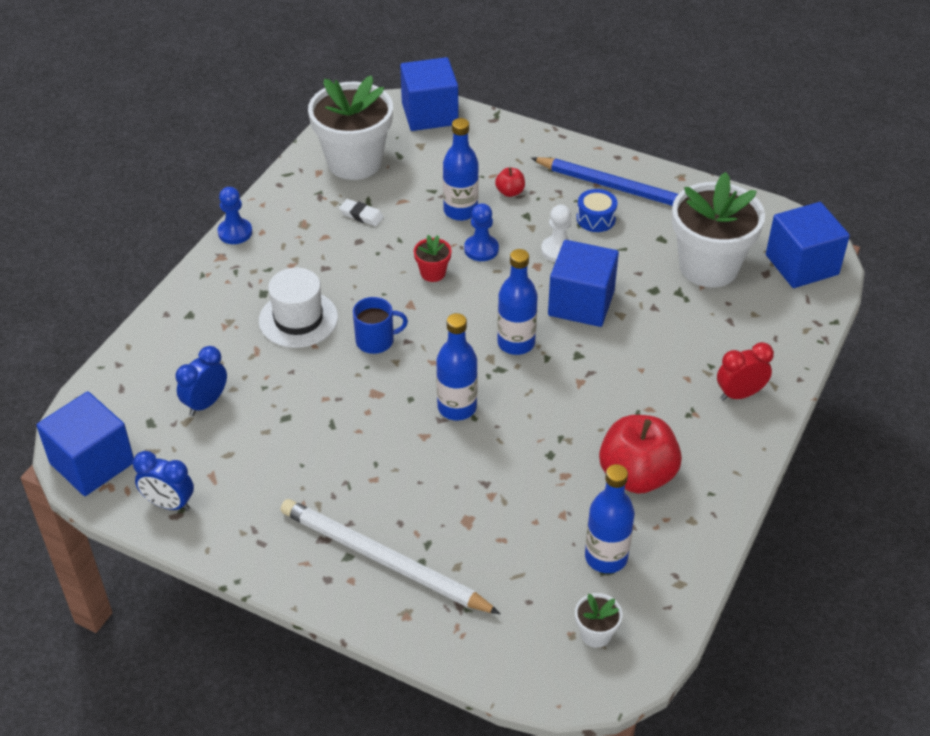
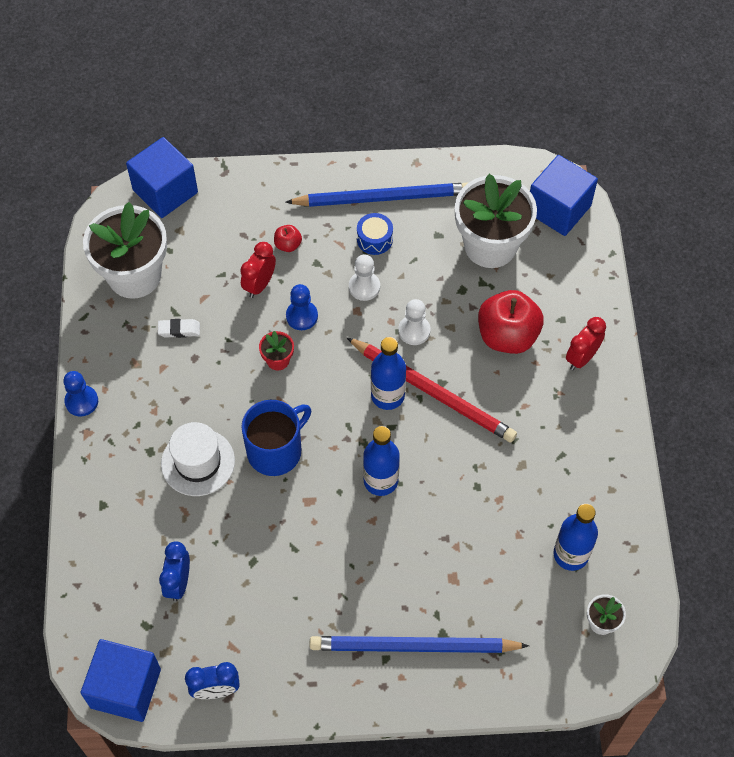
camera: 30 degrees left, 15 degrees up
white pencil [281,499,501,614] -> blue pencil [310,636,529,653]
blue mug [353,297,408,354] -> blue mug [241,400,311,476], size x1.57
blue bottle [443,118,479,221] -> red clock [240,242,276,298]
blue cube [548,240,619,327] -> white pawn [398,299,431,345]
red apple [599,415,682,494] -> red apple moved to [478,290,544,354]
none -> red pencil [346,337,517,442]

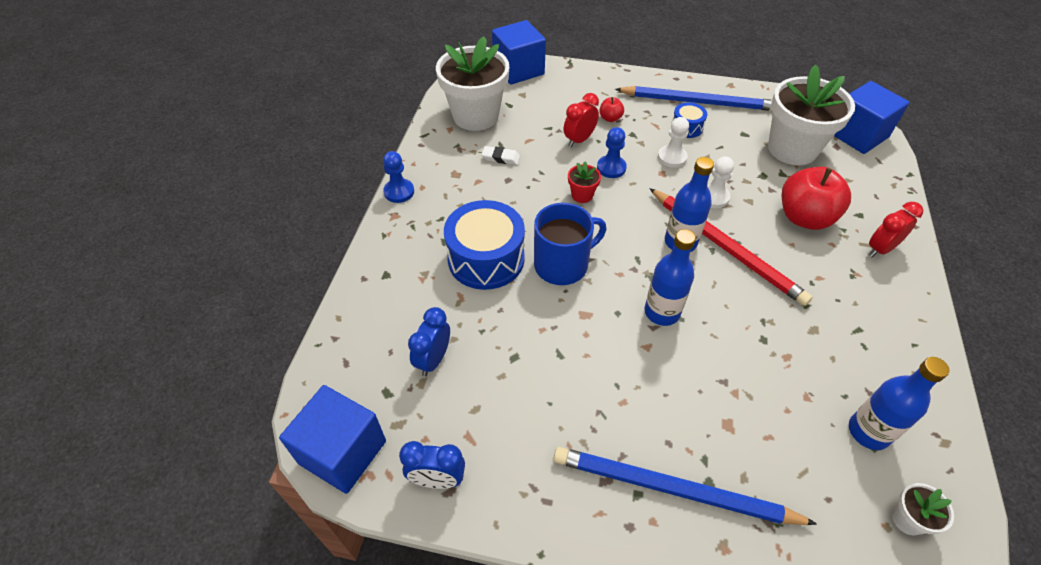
camera: 15 degrees right, 10 degrees down
white hat [161,422,235,496] -> blue drum [444,200,525,290]

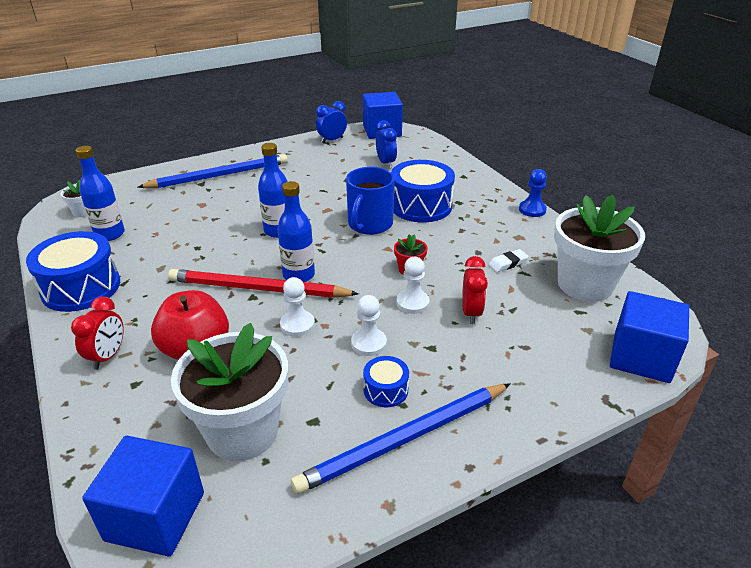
camera: 140 degrees right, 15 degrees down
blue pawn [597,127,627,178] -> white pawn [396,257,430,314]
red apple [599,97,624,122] -> none
none -> blue drum [26,231,120,312]

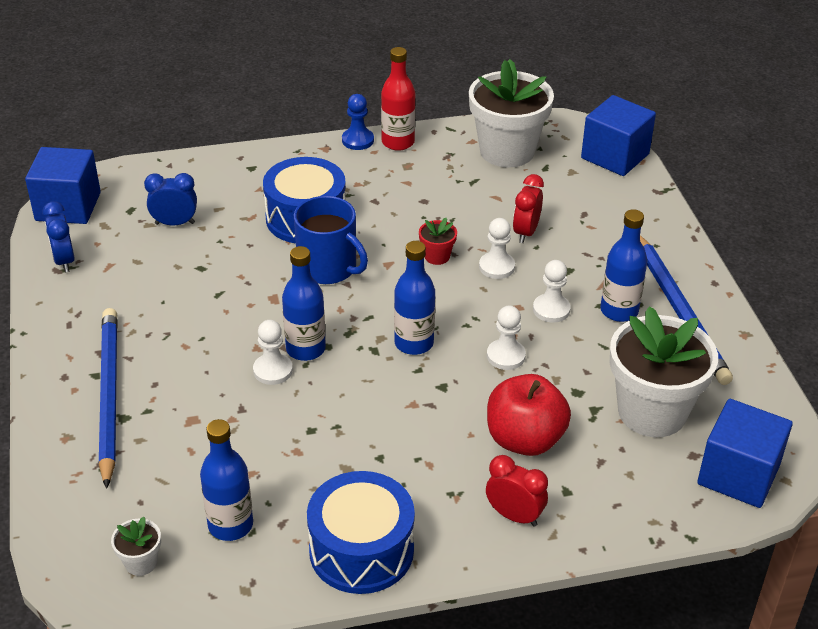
camera: 75 degrees left, 5 degrees up
red pencil [168,269,359,298] -> none
blue drum [363,356,409,407] -> blue bottle [600,209,647,322]
red clock [462,256,488,324] -> red clock turned 90 degrees counterclockwise [513,174,544,243]
white eraser [488,249,529,272] -> none
none -> white pawn [253,320,293,385]
none -> red bottle [381,47,416,151]

